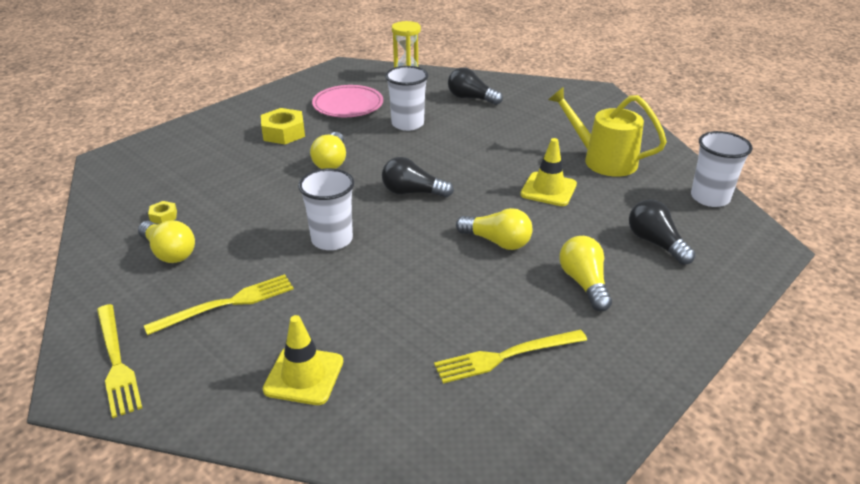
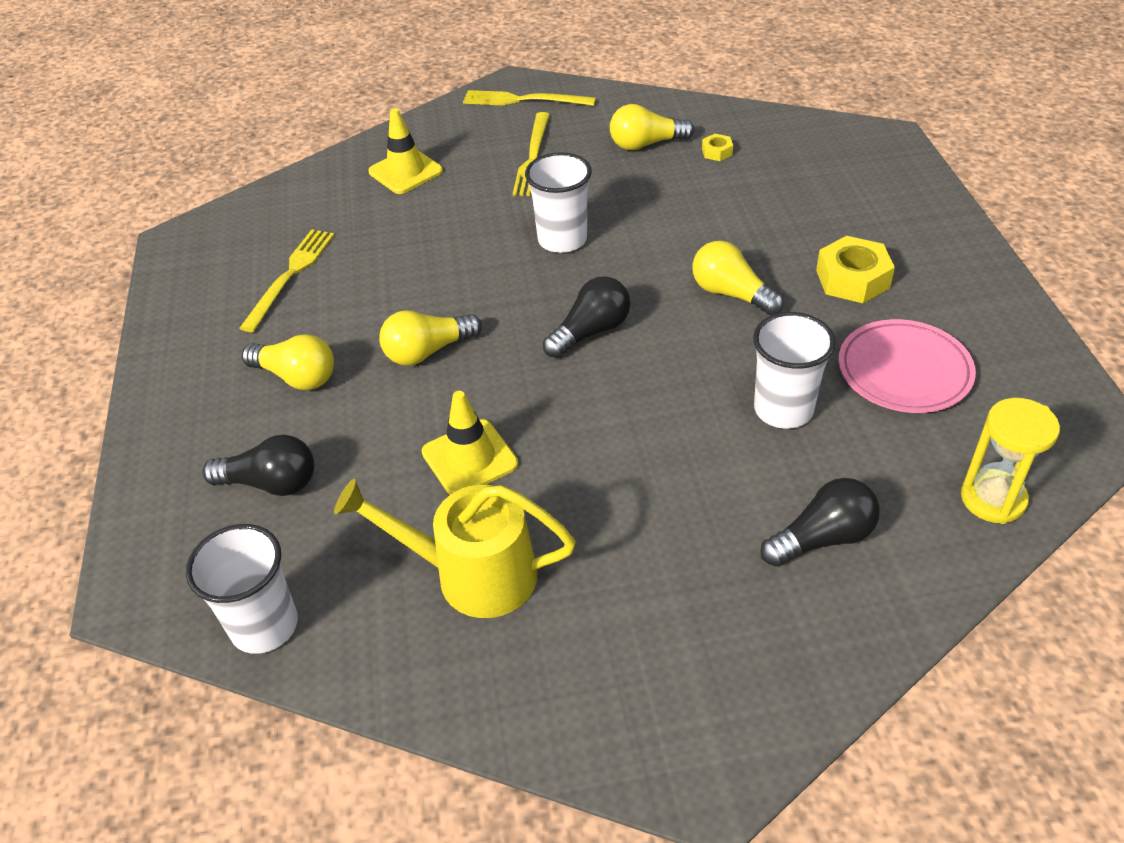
camera: 130 degrees right, 10 degrees up
yellow watering can [548,86,667,177] -> yellow watering can turned 150 degrees counterclockwise [334,479,576,618]

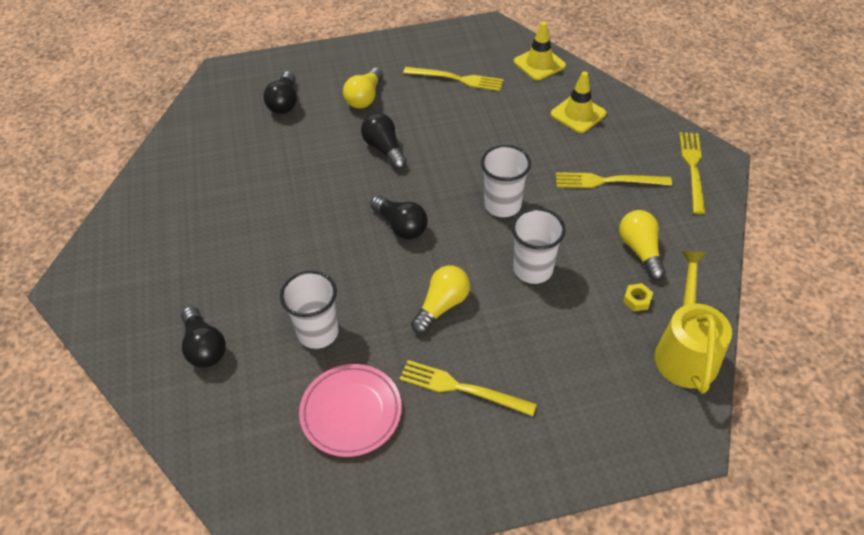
camera: 85 degrees right, 5 degrees up
white cup [186,524,298,654] -> white cup moved to [512,208,566,284]
yellow watering can [334,479,576,618] -> yellow watering can moved to [655,251,732,394]
yellow light bulb [379,310,482,366] -> black light bulb [361,113,407,169]
yellow traffic cone [422,391,518,495] -> yellow traffic cone moved to [514,21,566,81]
yellow nut [816,236,895,303] -> yellow fork [400,360,537,416]
yellow hourglass [961,398,1060,524] -> none

